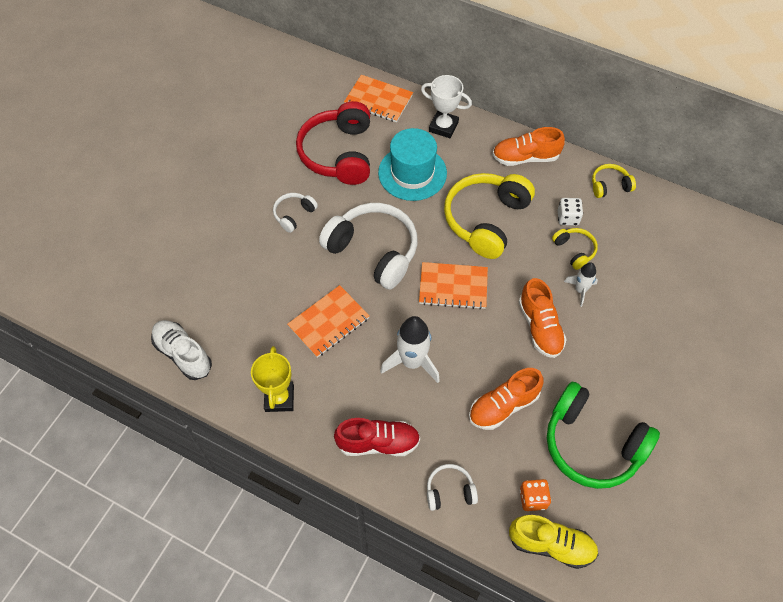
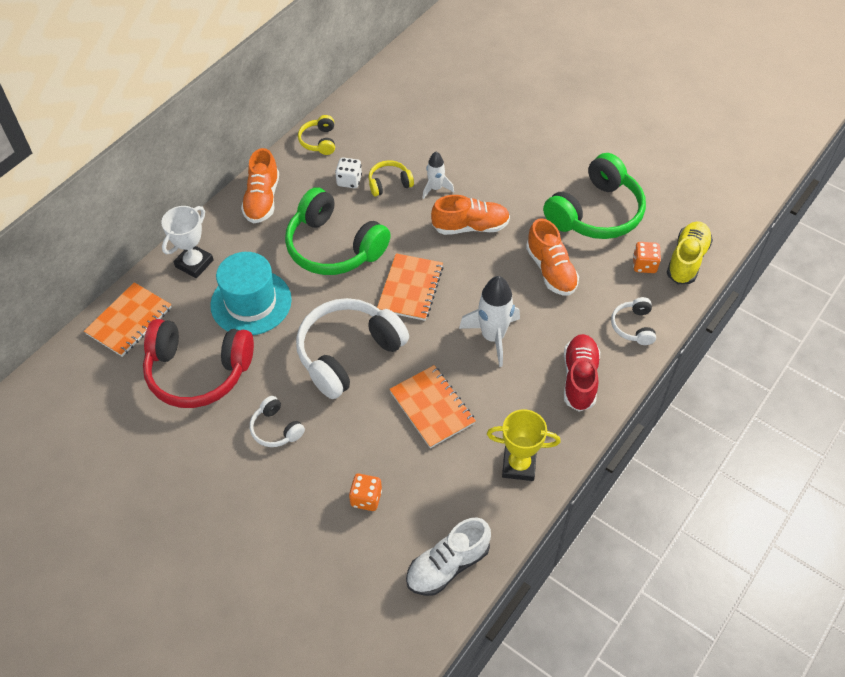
camera: 80 degrees left, 5 degrees down
yellow headphones [444,173,535,259] -> green headphones [285,187,391,275]
none -> orange dice [349,474,382,511]

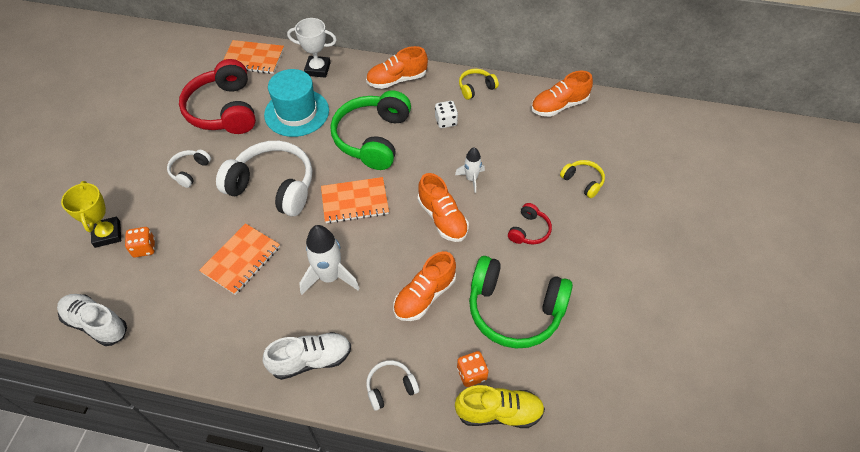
camera: 65 degrees right, 0 degrees up
yellow headphones [369,160,414,197] -> yellow headphones moved to [560,160,605,198]
yellow trophy [487,409,561,481] -> yellow trophy moved to [61,181,121,248]
red shoe [564,334,600,412] -> white shoe [263,332,351,380]
none -> red headphones [508,203,552,245]
none -> orange shoe [531,71,593,117]

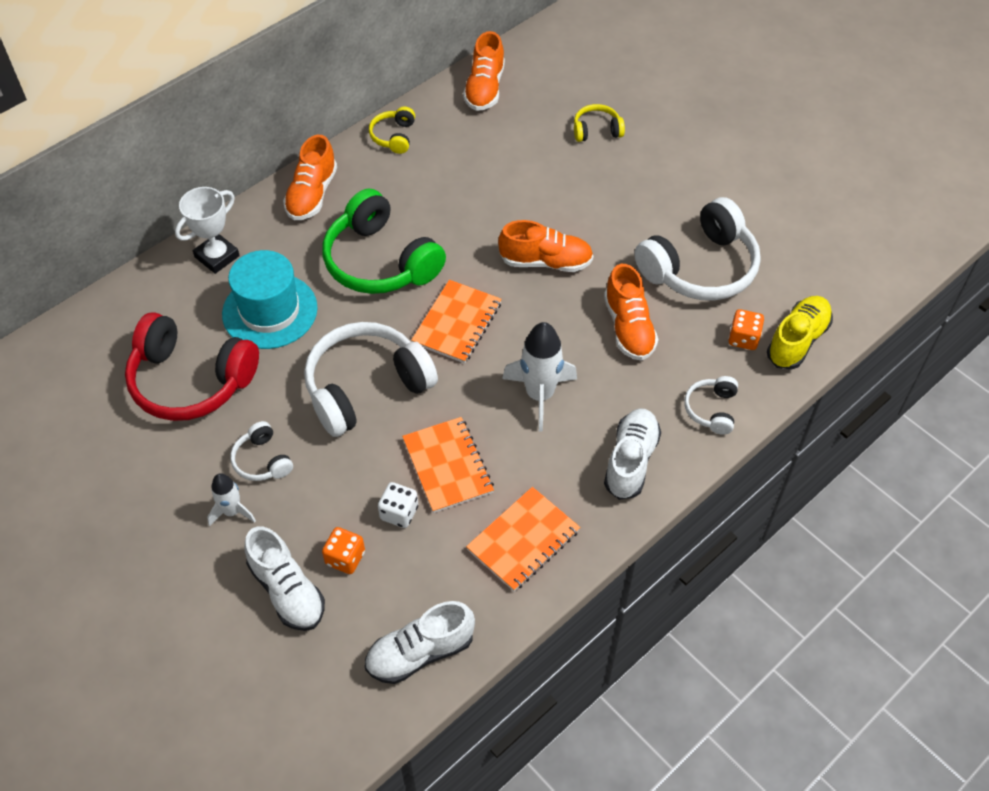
camera: 55 degrees left, 0 degrees up
yellow trophy [61,181,121,248] -> white shoe [245,527,325,631]
orange notebook [223,40,284,74] -> orange notebook moved to [466,487,580,591]
white dice [435,101,458,128] -> white dice moved to [378,482,418,528]
white rocket [455,147,485,193] -> white rocket moved to [207,473,256,526]
green headphones [469,256,573,349] -> white headphones [635,197,761,301]
red headphones [508,203,552,245] -> none

